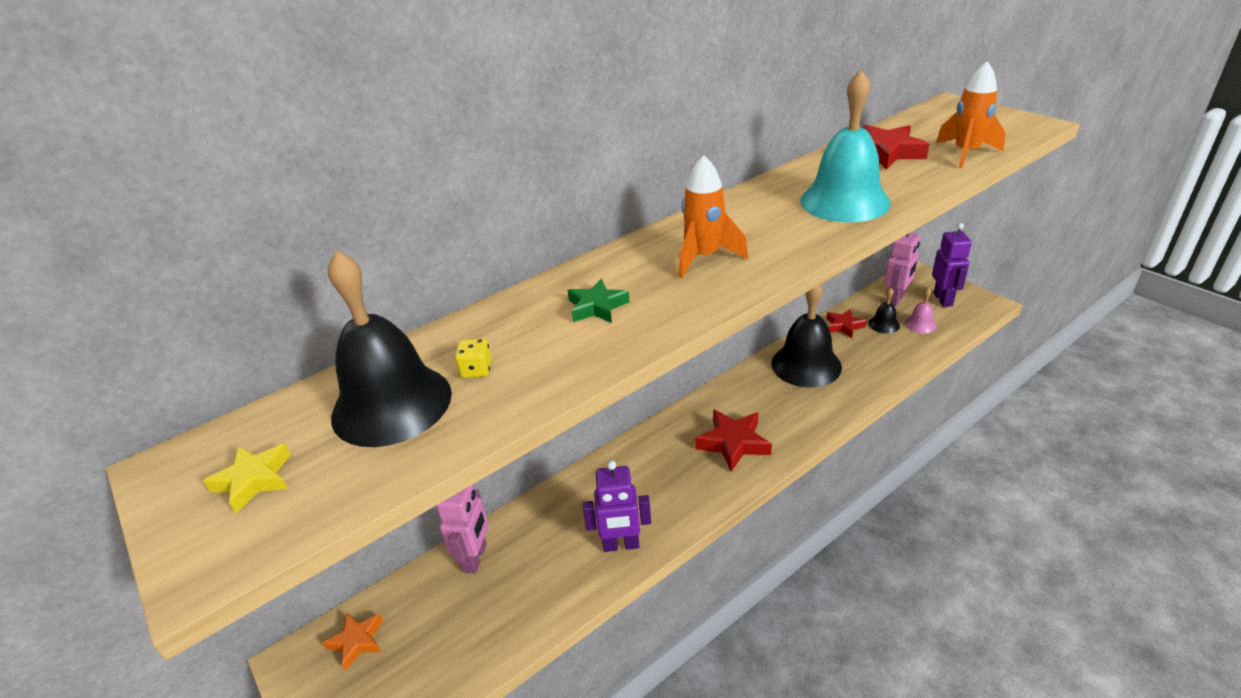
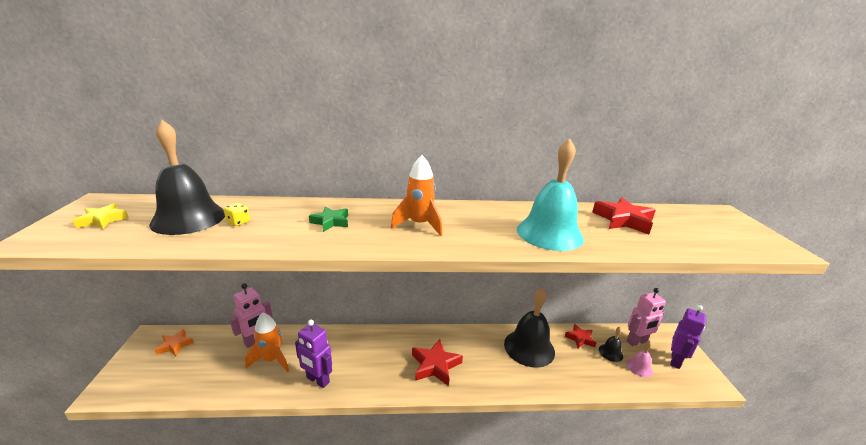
camera: 30 degrees right, 10 degrees down
orange rocket [936,61,1005,168] -> orange rocket moved to [245,313,289,372]

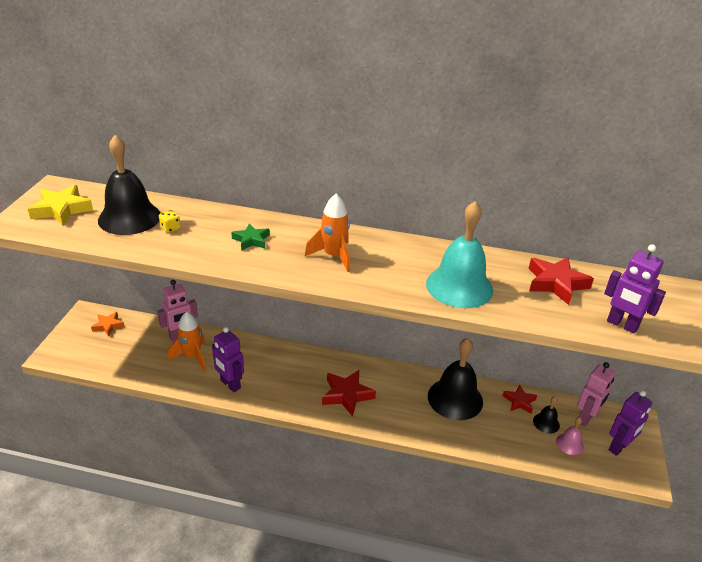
camera: 15 degrees right, 10 degrees up
yellow star [73,203,129,229] -> yellow star [28,185,93,225], size x1.60
pink robot [627,288,666,346] -> pink robot turned 45 degrees counterclockwise [577,362,615,427]
none -> purple robot [604,244,666,334]

